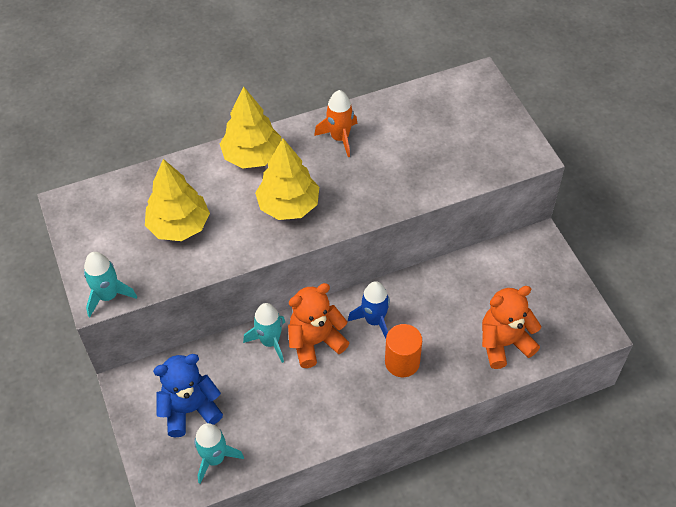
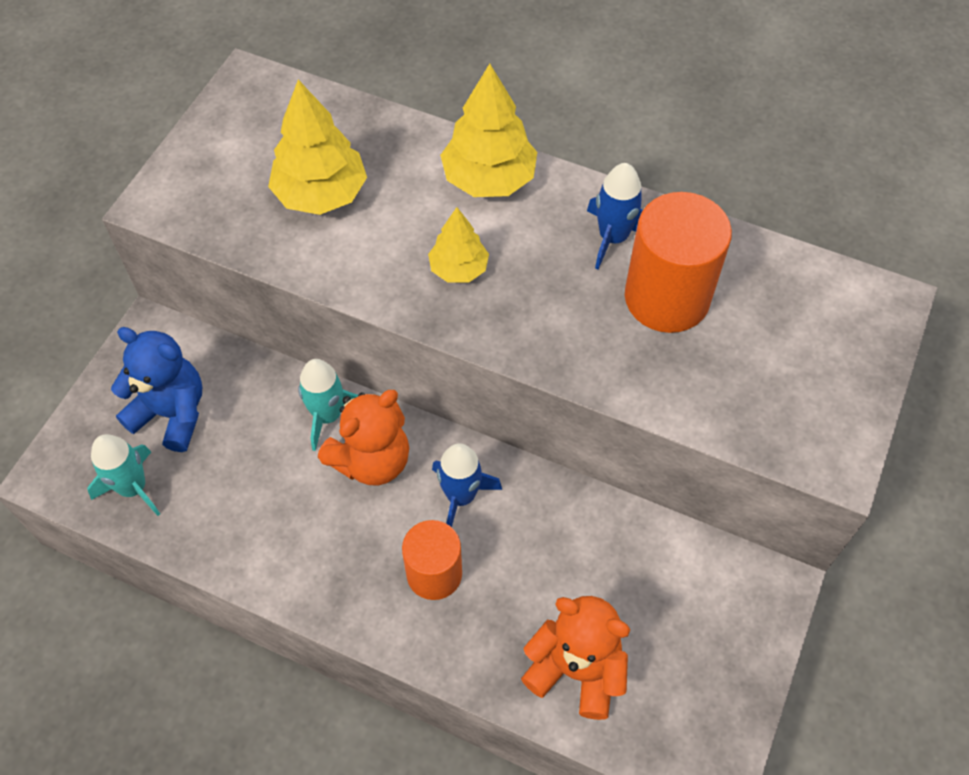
camera: 45 degrees right, 5 degrees up
turquoise rocket [84,252,137,317] -> none
yellow tree [255,138,319,220] -> yellow tree [428,207,489,283], size x0.60
orange teddy bear [288,283,349,368] -> orange teddy bear turned 120 degrees clockwise [318,390,409,485]
orange rocket [314,90,357,157] -> blue rocket [587,163,643,270]
none -> orange cylinder [625,192,732,333]

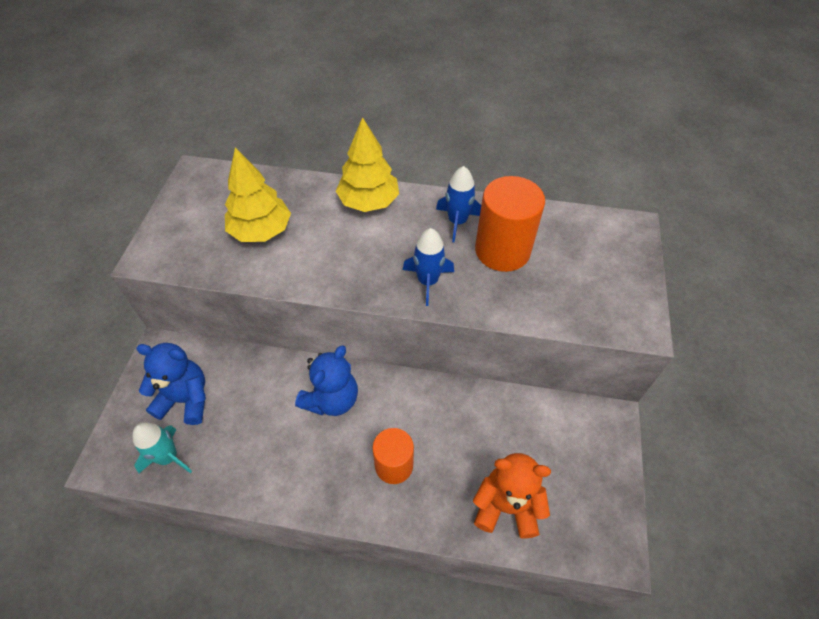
camera: 15 degrees left, 5 degrees down
turquoise rocket [298,359,358,451] -> none
orange teddy bear [318,390,409,485] -> blue teddy bear [295,346,358,416]
yellow tree [428,207,489,283] -> none
blue rocket [432,443,502,527] -> blue rocket moved to [403,228,454,306]

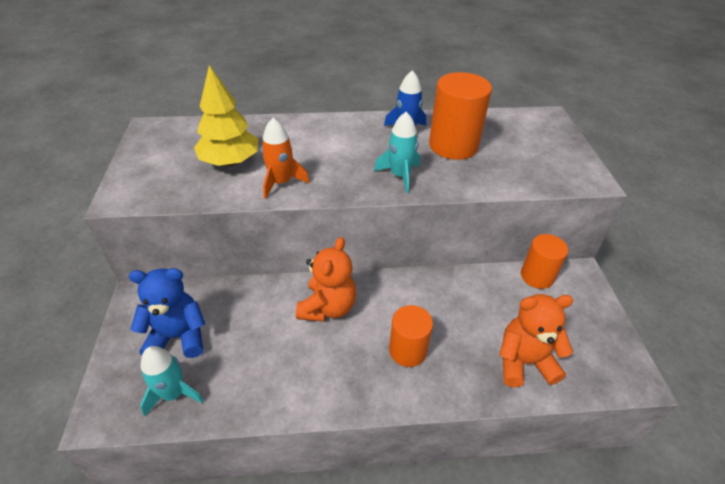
camera: 15 degrees left, 10 degrees down
blue teddy bear [295,346,358,416] -> orange teddy bear [296,237,356,322]
yellow tree [336,117,399,212] -> none
blue rocket [403,228,454,306] -> turquoise rocket [374,112,420,193]
none -> orange rocket [261,118,310,199]
none -> orange cylinder [521,234,568,289]

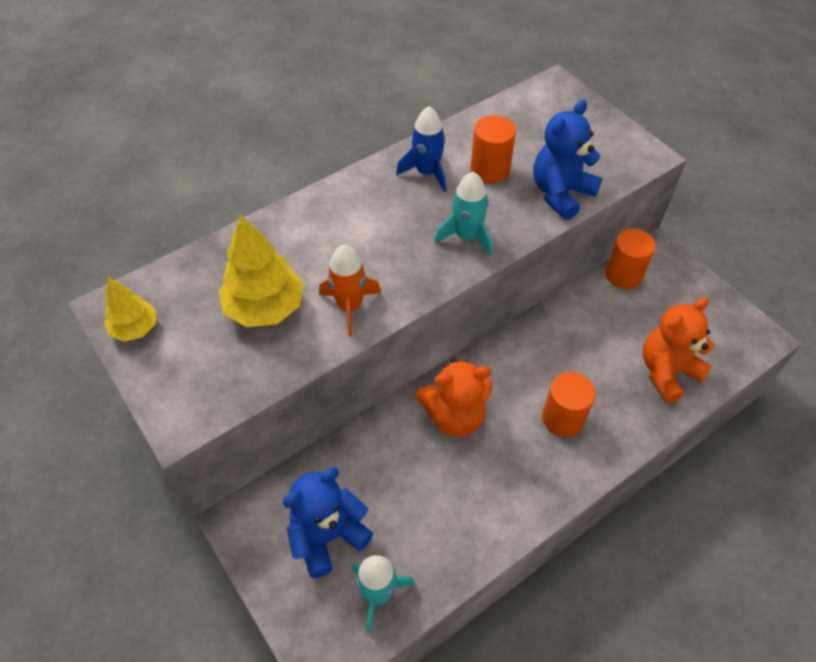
camera: 30 degrees left, 10 degrees up
orange teddy bear [296,237,356,322] -> orange teddy bear turned 90 degrees clockwise [416,358,492,437]
orange cylinder [429,72,492,160] -> orange cylinder [470,115,516,184], size x0.65
none -> yellow tree [104,277,156,342]
none -> blue teddy bear [533,99,602,220]

